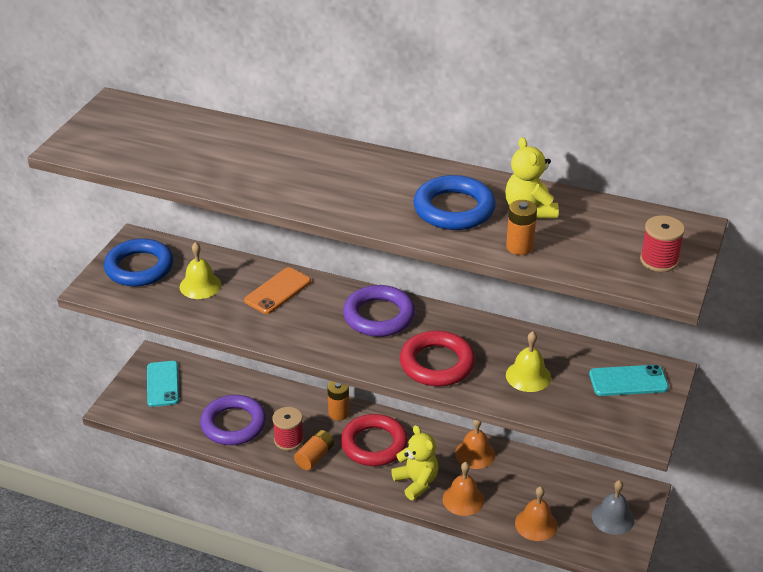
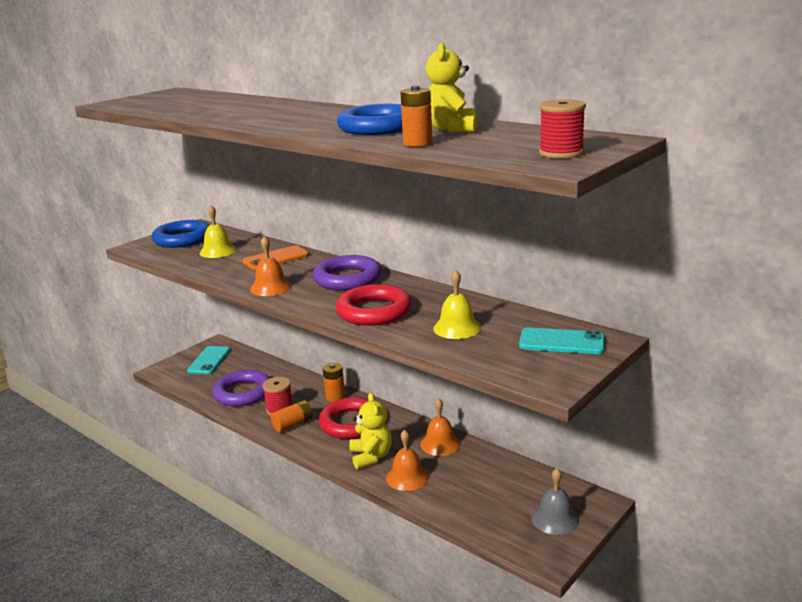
camera: 20 degrees right, 15 degrees down
orange bell [515,486,558,541] -> orange bell moved to [250,236,292,296]

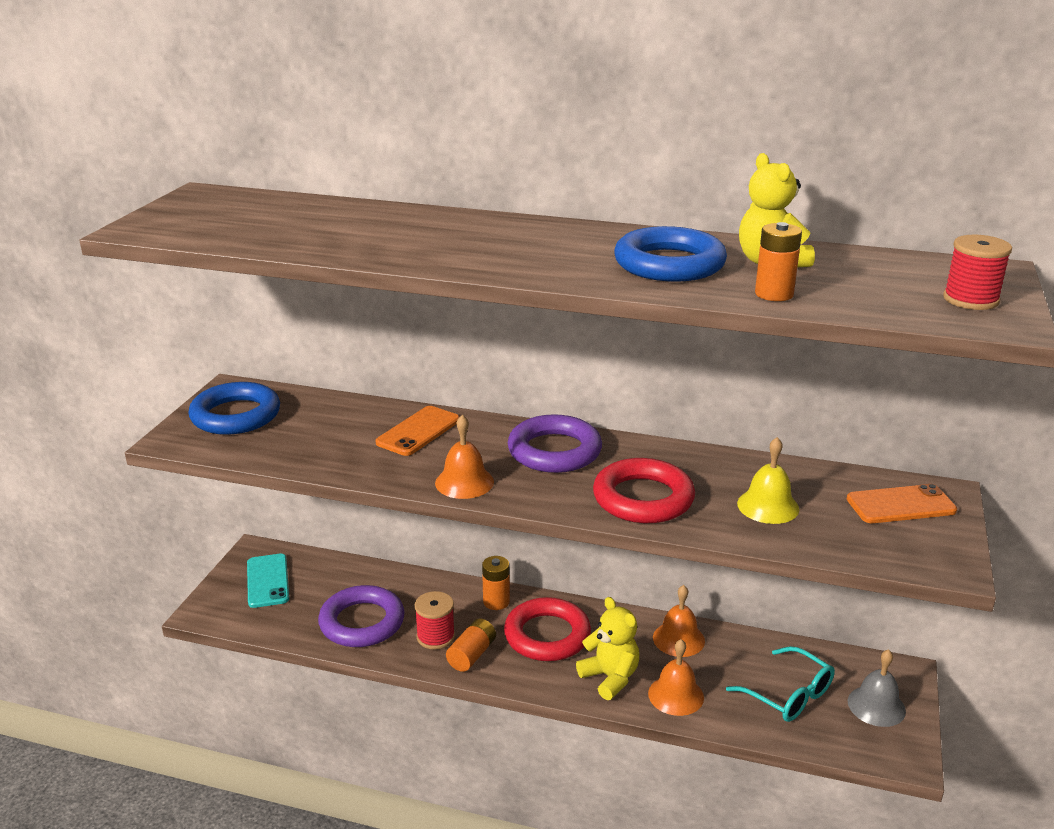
camera: 25 degrees left, 5 degrees up
yellow bell [200,205,237,258] -> none
turquoise phone [519,327,605,354] -> orange phone [847,484,957,523]
none -> turquoise glasses [726,646,835,722]

